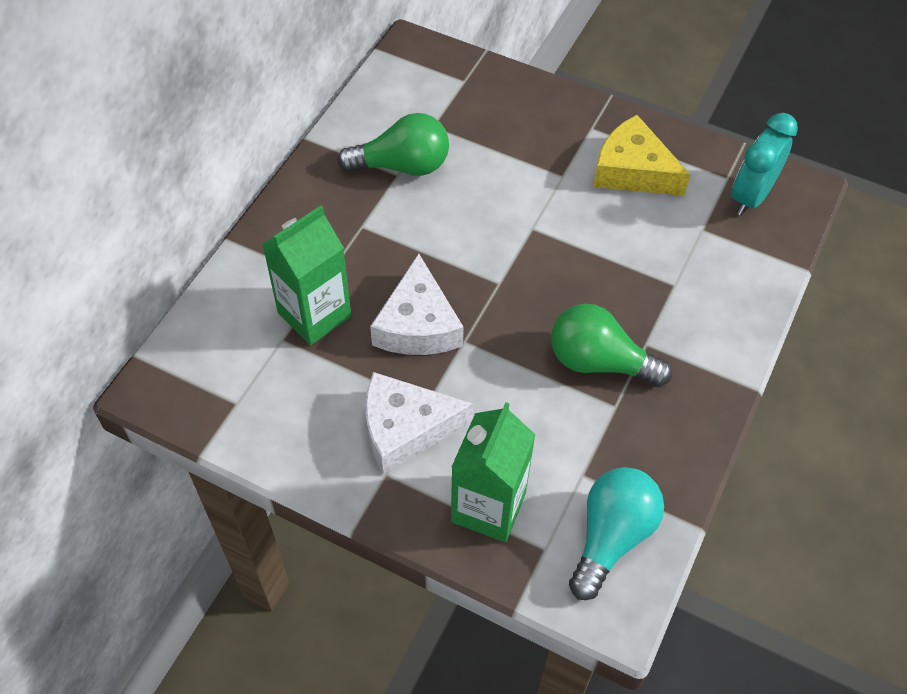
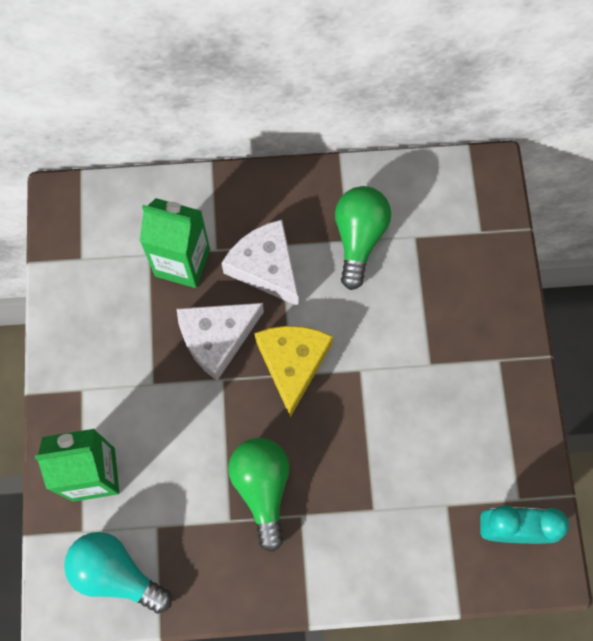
camera: 60 degrees right, 15 degrees up
green light bulb [337,113,449,176] -> green light bulb turned 135 degrees counterclockwise [335,186,391,290]
white cheese [365,372,473,474] -> white cheese moved to [221,220,299,307]
turquoise light bulb [569,467,664,600] -> turquoise light bulb turned 150 degrees counterclockwise [64,532,172,614]
yellow cheese [593,115,691,196] -> yellow cheese moved to [255,326,333,417]

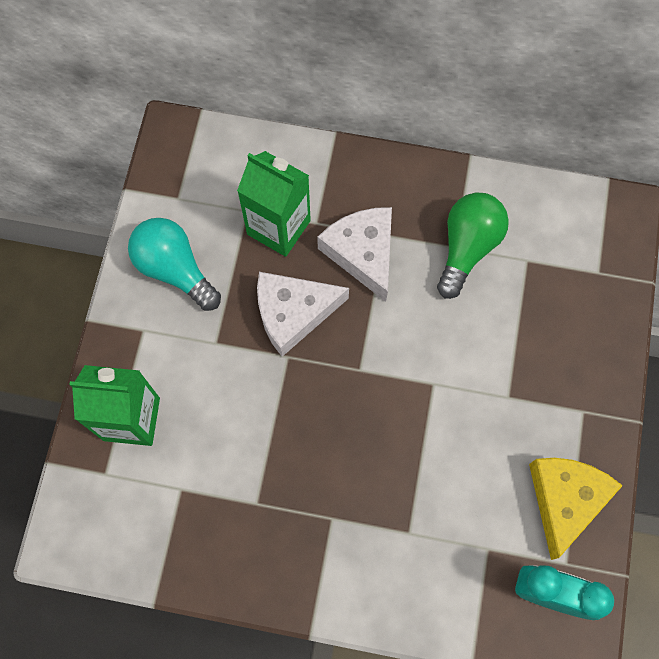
camera: 15 degrees right, 0 degrees up
turquoise light bulb [64,532,172,614] -> turquoise light bulb moved to [128,218,221,311]
green light bulb [228,438,289,552] -> none
yellow cheese [255,326,333,417] -> yellow cheese moved to [529,458,623,560]

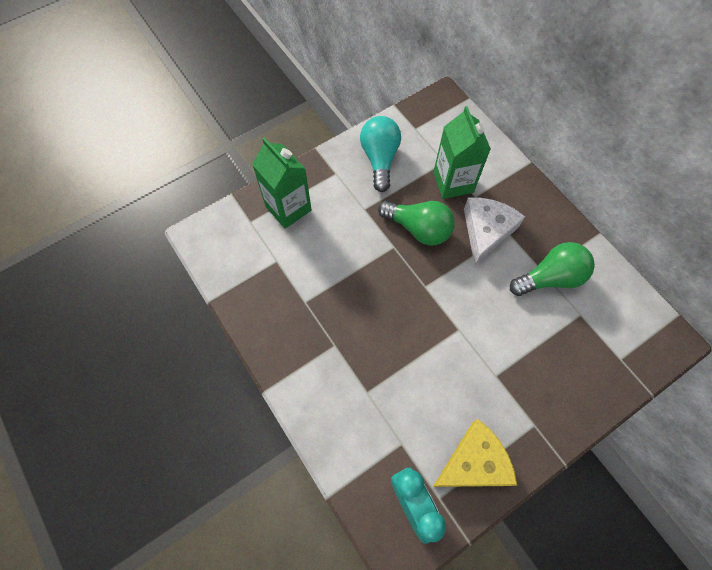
camera: 45 degrees right, 5 degrees down
white cheese [257,272,349,357] -> green light bulb [378,201,455,245]

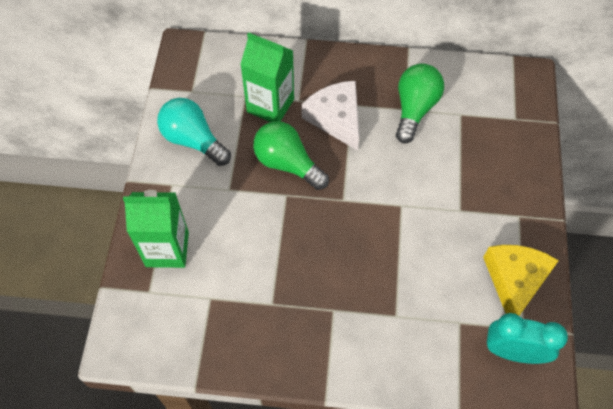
camera: 50 degrees left, 5 degrees down
green light bulb [378,201,455,245] -> green light bulb turned 120 degrees counterclockwise [253,121,329,190]

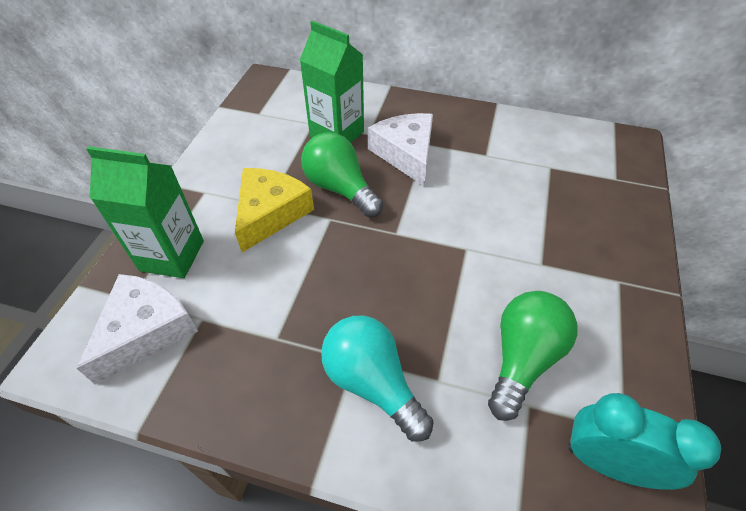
camera: 10 degrees right, 10 degrees down
turquoise light bulb [157,98,231,166] -> turquoise light bulb moved to [321,315,434,442]
green light bulb [396,63,444,143] -> green light bulb moved to [488,291,577,421]
yellow cheese [483,245,559,316] -> yellow cheese moved to [235,168,314,252]
none -> white cheese [76,274,198,384]

